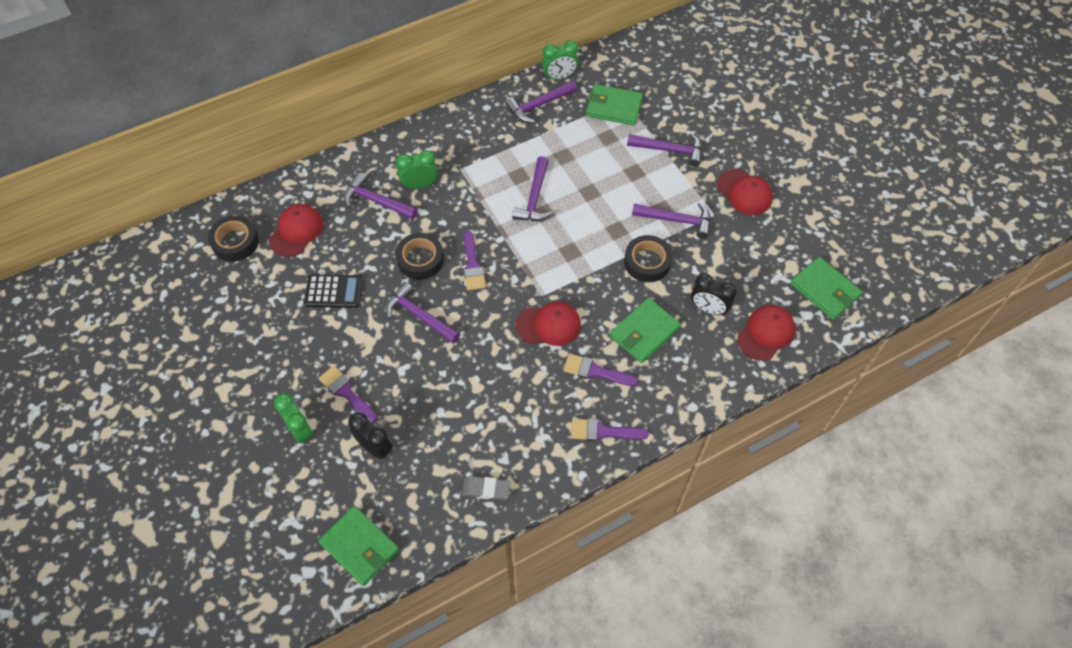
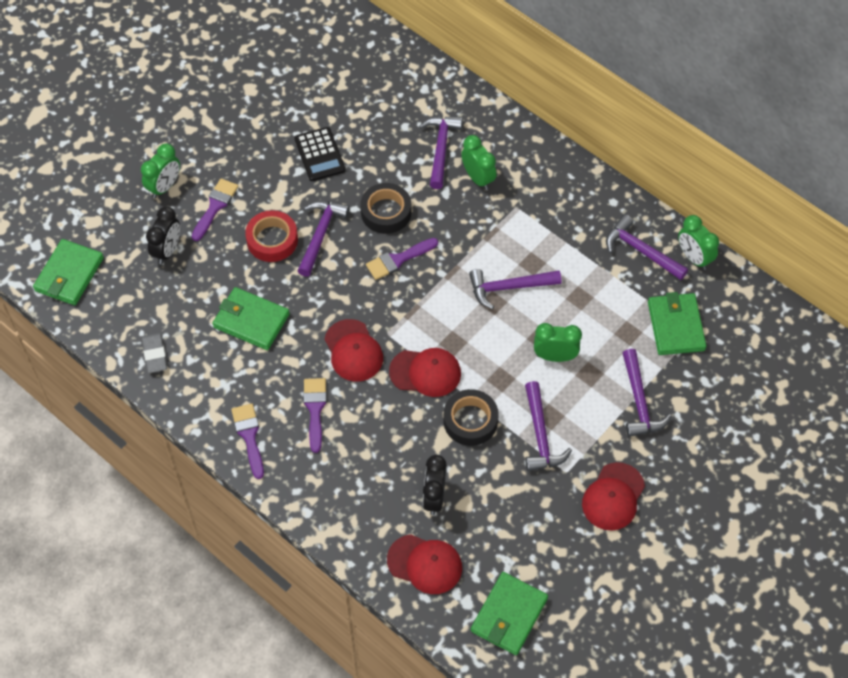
camera: 70 degrees right, 0 degrees up
black tape [208,215,259,262] -> none
red cap [269,204,323,257] -> red cap moved to [389,348,461,397]
green wallet [610,298,681,363] -> green wallet moved to [212,287,290,350]
none -> red tape [245,210,298,262]
none -> green clock [534,323,582,362]

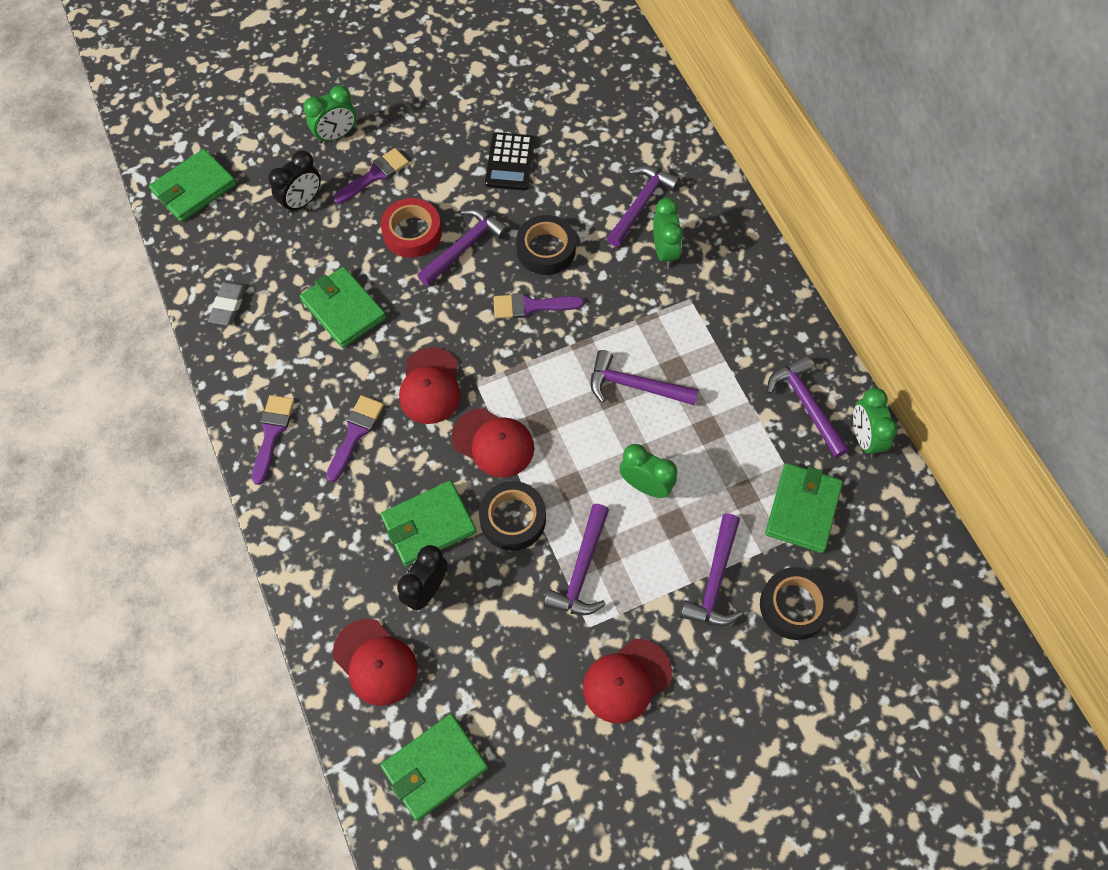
camera: 25 degrees right, 5 degrees up
none -> green wallet [380,481,477,566]
none -> black tape [760,567,833,640]

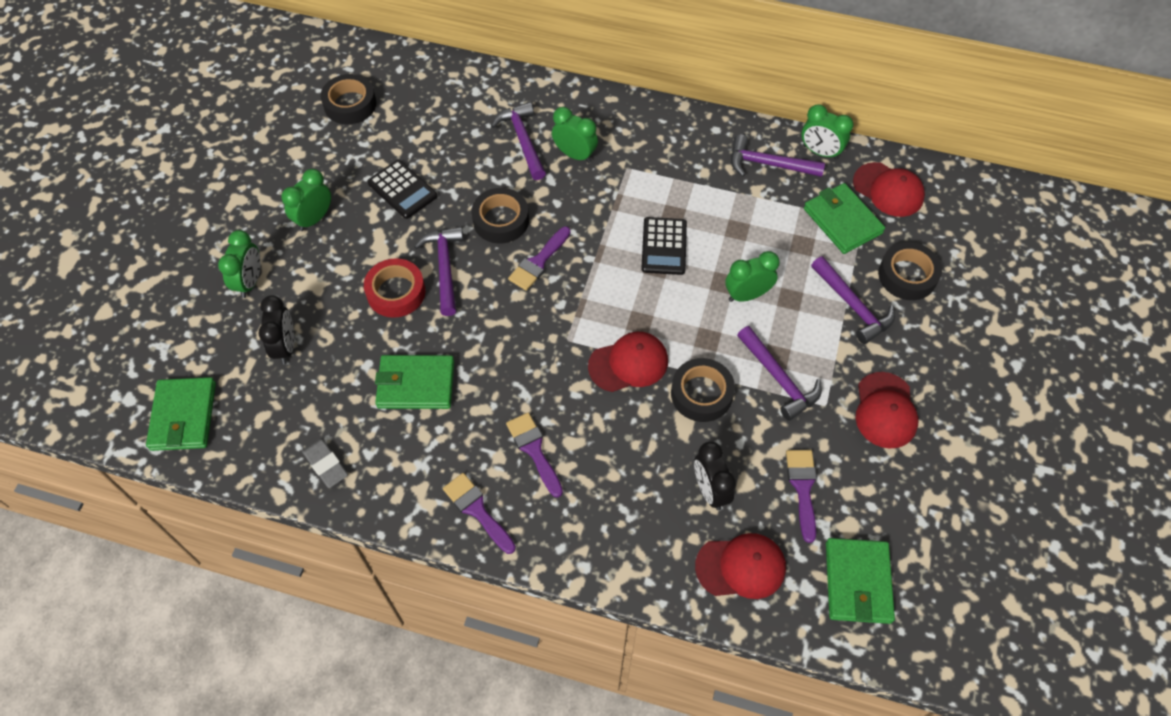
camera: 50 degrees left, 5 degrees down
purple brush [333,148,409,204] -> purple brush moved to [786,450,817,543]
green wallet [380,481,477,566] -> none
red cap [399,347,461,424] -> red cap moved to [853,162,925,217]
purple hammer [591,350,699,405] -> black calculator [641,217,687,275]
none -> green clock [282,169,331,231]
none -> black tape [321,74,376,124]

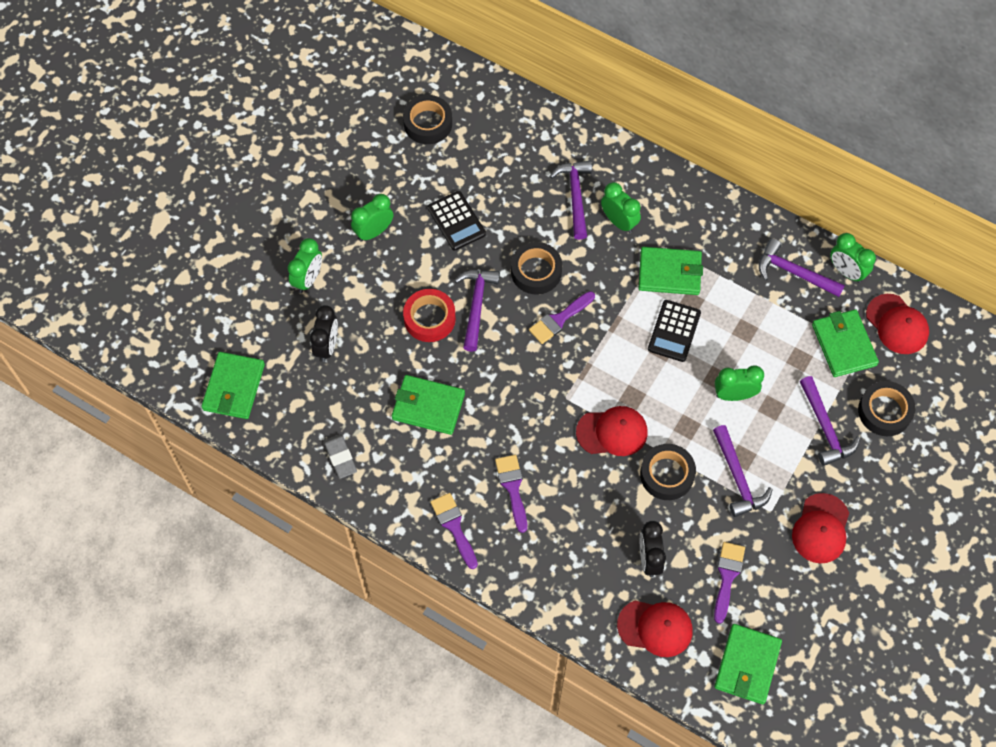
camera: 15 degrees right, 5 degrees up
none -> green wallet [639,247,703,295]

